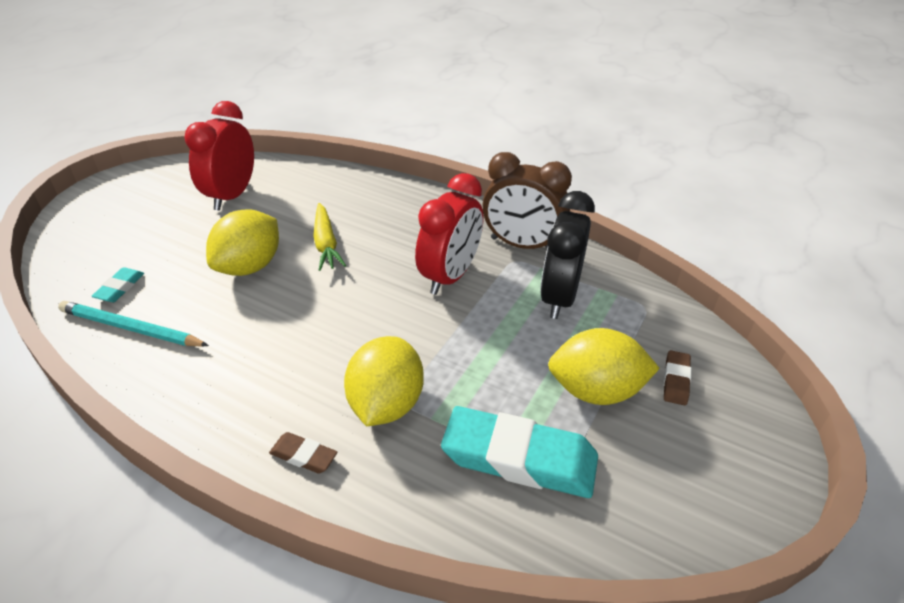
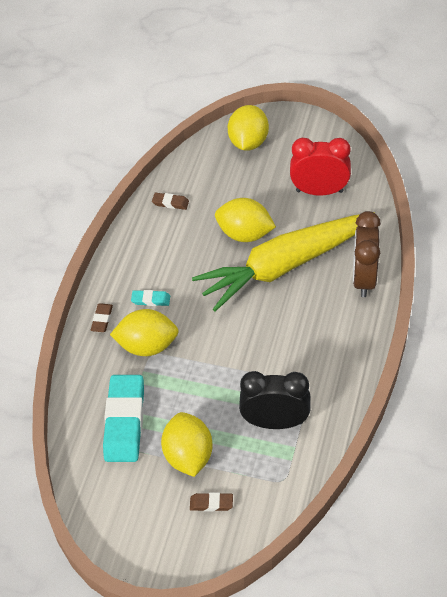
camera: 80 degrees right, 10 degrees up
turquoise pencil [58,301,209,347] -> brown eraser [152,193,189,210]
turquoise eraser [92,267,144,302] -> turquoise eraser moved to [131,290,170,306]
yellow carrot [313,203,346,271] -> yellow carrot [192,214,360,311], size x2.41
red clock [415,173,483,295] -> none
brown clock [482,152,572,249] -> brown clock moved to [353,211,381,297]
none -> yellow lemon [228,105,269,151]

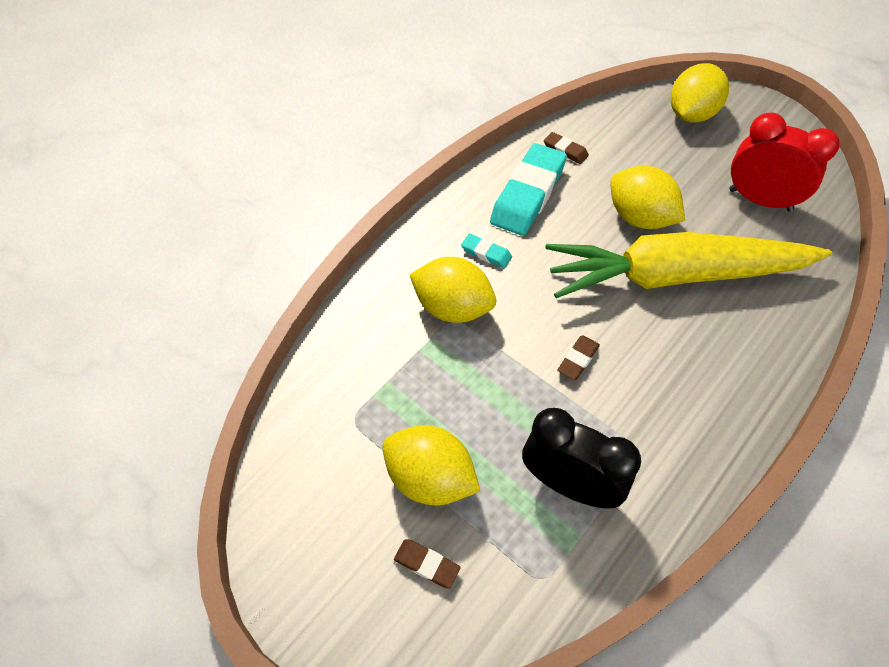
camera: 25 degrees right, 5 degrees up
brown eraser [91,303,113,332] -> brown eraser moved to [557,335,600,380]
turquoise eraser [103,375,144,462] -> turquoise eraser moved to [490,143,567,236]
yellow lemon [161,412,213,477] -> yellow lemon turned 75 degrees counterclockwise [382,425,480,505]
brown clock [353,211,381,297] -> none

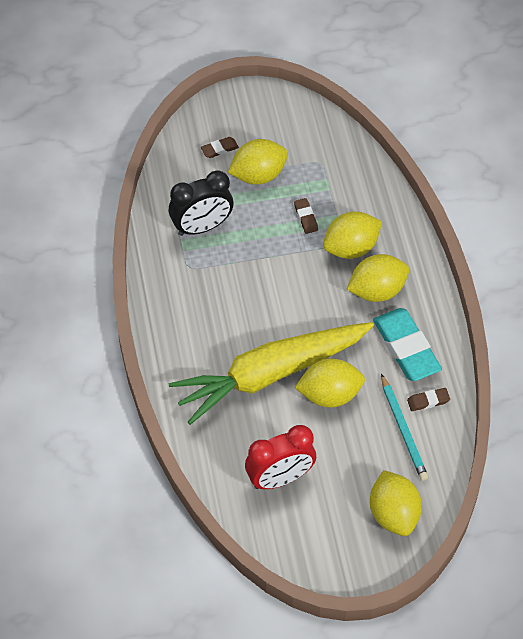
camera: 125 degrees right, 0 degrees up
turquoise eraser [461,233,512,268] -> yellow lemon [347,254,409,302]
yellow carrot [545,232,832,298] -> yellow carrot turned 150 degrees counterclockwise [169,322,374,425]
brown eraser [557,335,600,380] -> brown eraser moved to [294,198,318,234]
none -> turquoise pencil [381,374,428,481]

